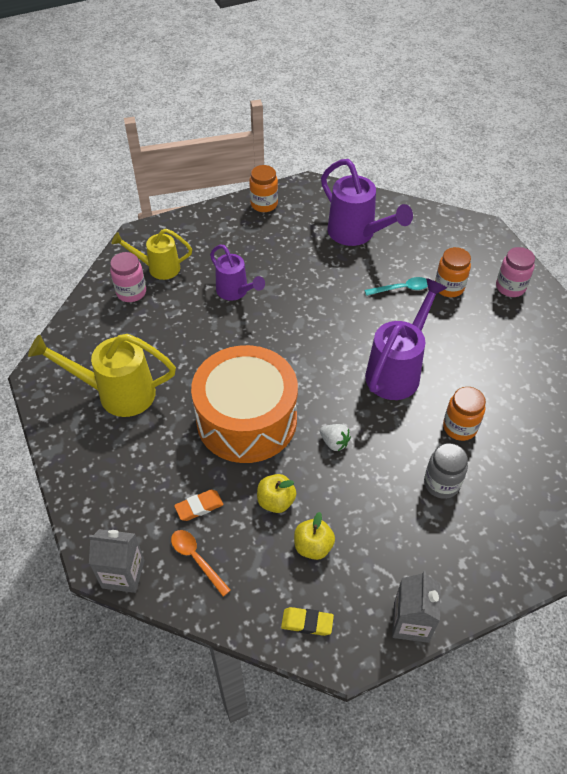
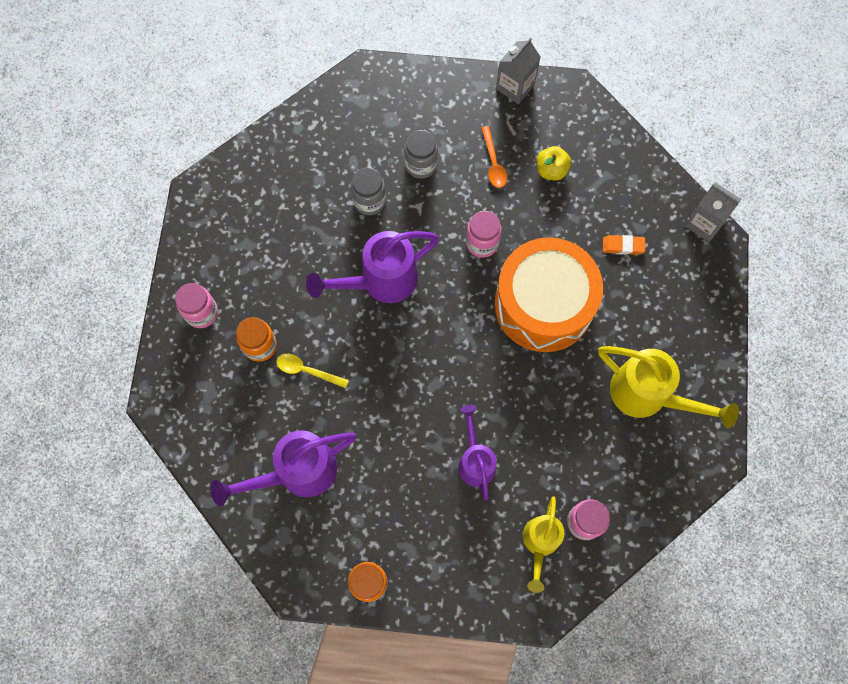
camera: 150 degrees left, 20 degrees up
yellow watering can [112,229,192,280] -> yellow watering can turned 75 degrees clockwise [523,496,565,593]
orange spoon [171,530,231,596] -> orange spoon moved to [481,126,507,188]
yellow apple [257,474,296,513] -> none
yellow eraser [281,607,334,636] -> none
white strawberry [320,424,351,451] -> pink jar [466,211,502,258]
purple watering can [321,159,413,246] -> purple watering can turned 105 degrees counterclockwise [210,430,357,506]
turquoise spoon [365,277,428,296] -> yellow spoon [276,354,349,388]
orange jar [443,387,486,441] -> grey jar [351,168,386,215]

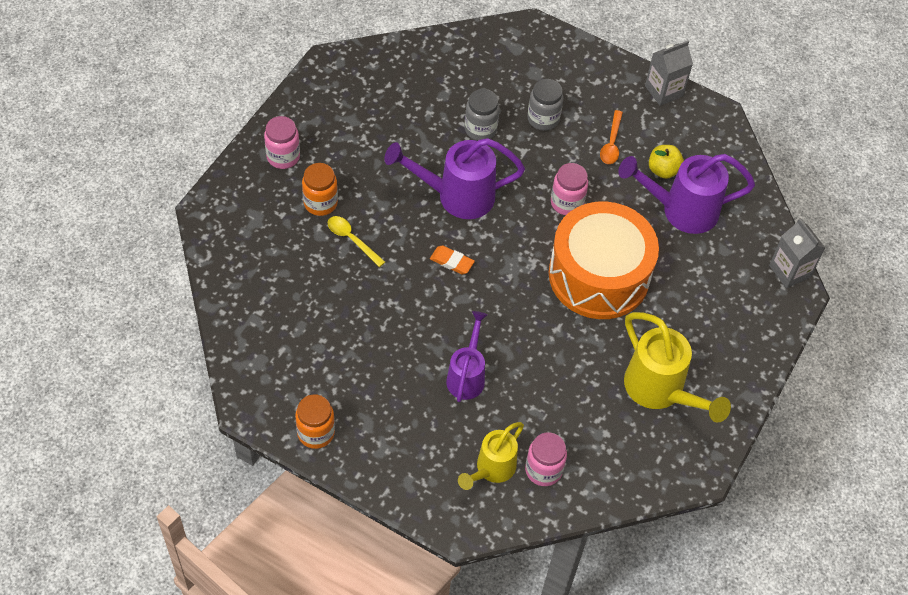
camera: 20 degrees right, 15 degrees down
purple watering can [210,430,357,506] -> purple watering can moved to [618,154,755,234]
orange eraser [603,235,645,255] -> orange eraser moved to [430,245,475,275]

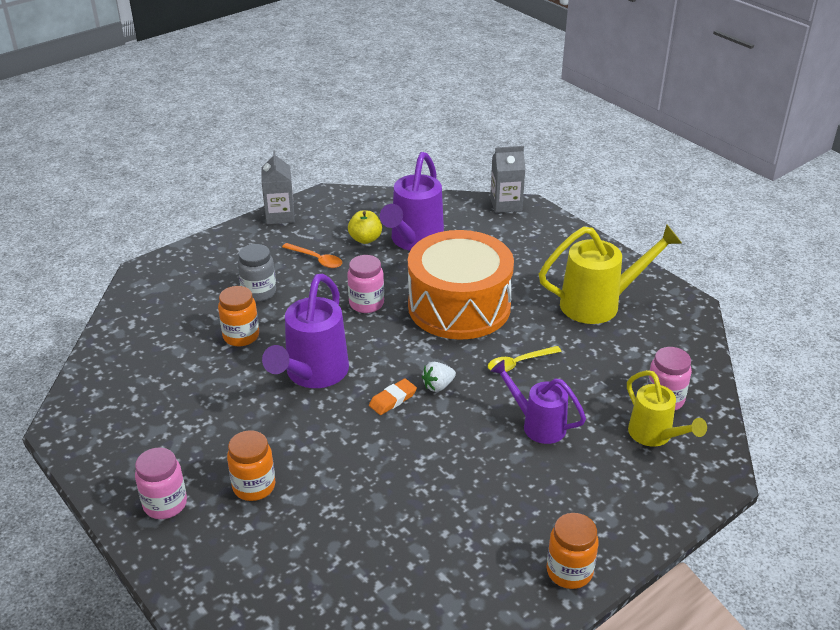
camera: 65 degrees left, 20 degrees down
yellow spoon [328,216,385,267] -> yellow spoon moved to [488,346,562,372]
grey jar [465,89,500,141] -> orange jar [218,286,259,346]
none -> white strawberry [422,362,456,392]

